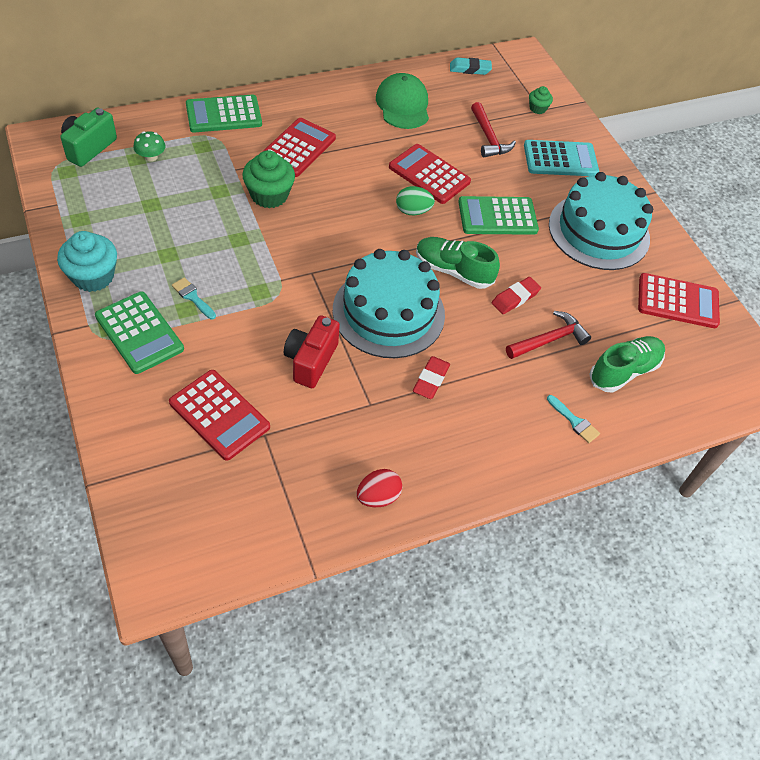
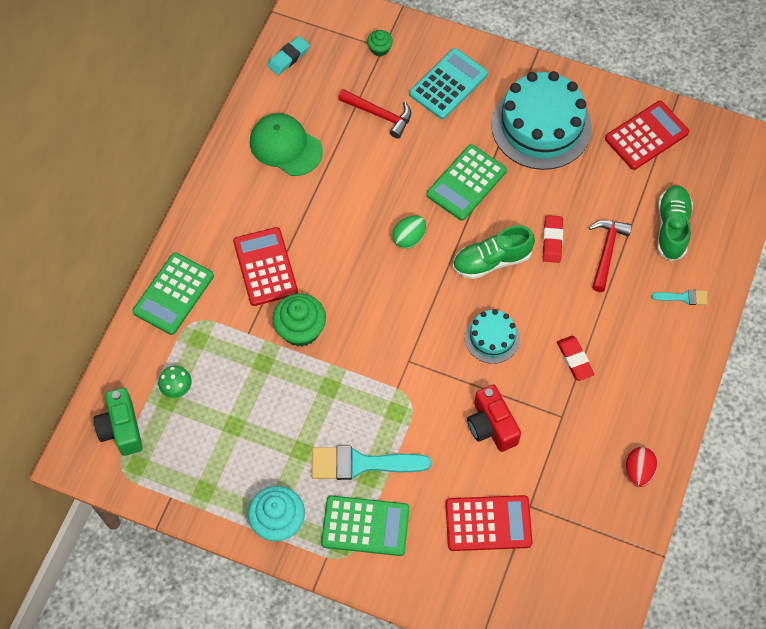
camera: 40 degrees left, 10 degrees up
turquoise brush [172,277,216,320] -> turquoise brush [312,446,431,480], size x2.03
turquoise cake [333,249,445,358] -> turquoise cake [465,309,520,364], size x0.51
red calculator [389,144,471,204] -> none

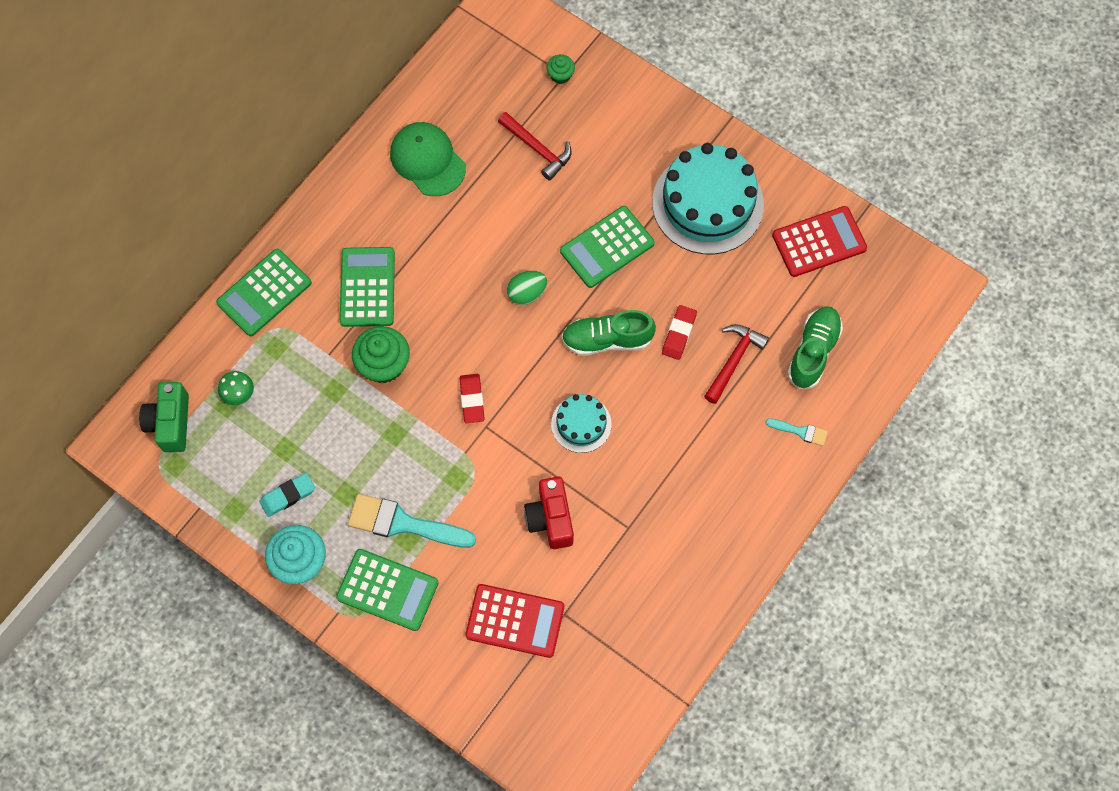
camera: 15 degrees right, 5 degrees up
red calculator [233,227,298,306] -> green calculator [339,247,395,327]
turquoise eraser [267,36,310,75] -> turquoise eraser moved to [259,473,315,517]
turquoise calculator [409,48,488,119] -> none
red eraser [557,336,595,381] -> red eraser moved to [460,374,485,423]
red egg [626,447,657,487] -> none

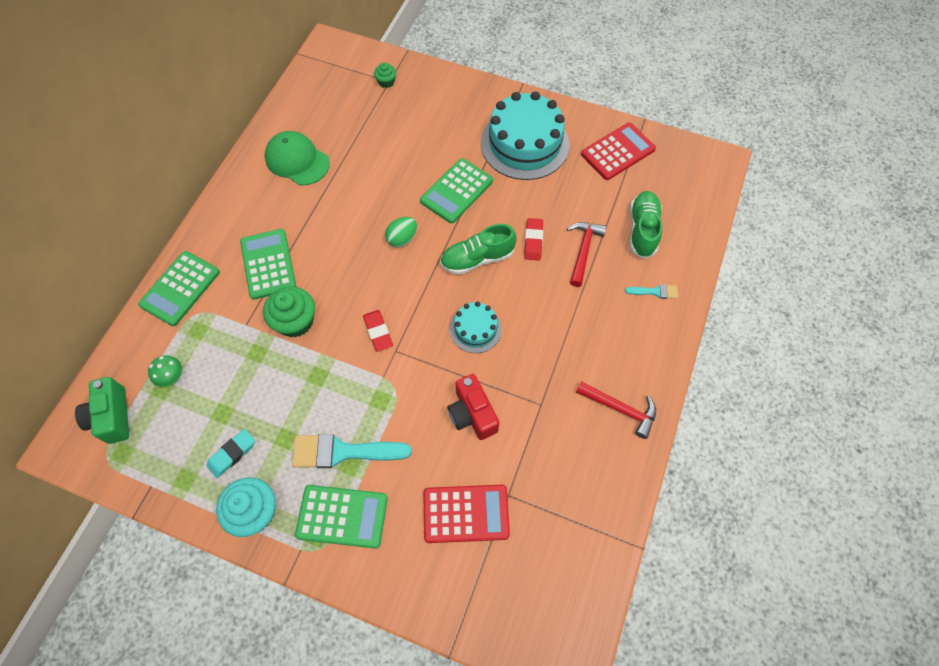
camera: 15 degrees left, 5 degrees down
red hammer [498,112,572,181] -> red hammer moved to [576,381,656,439]

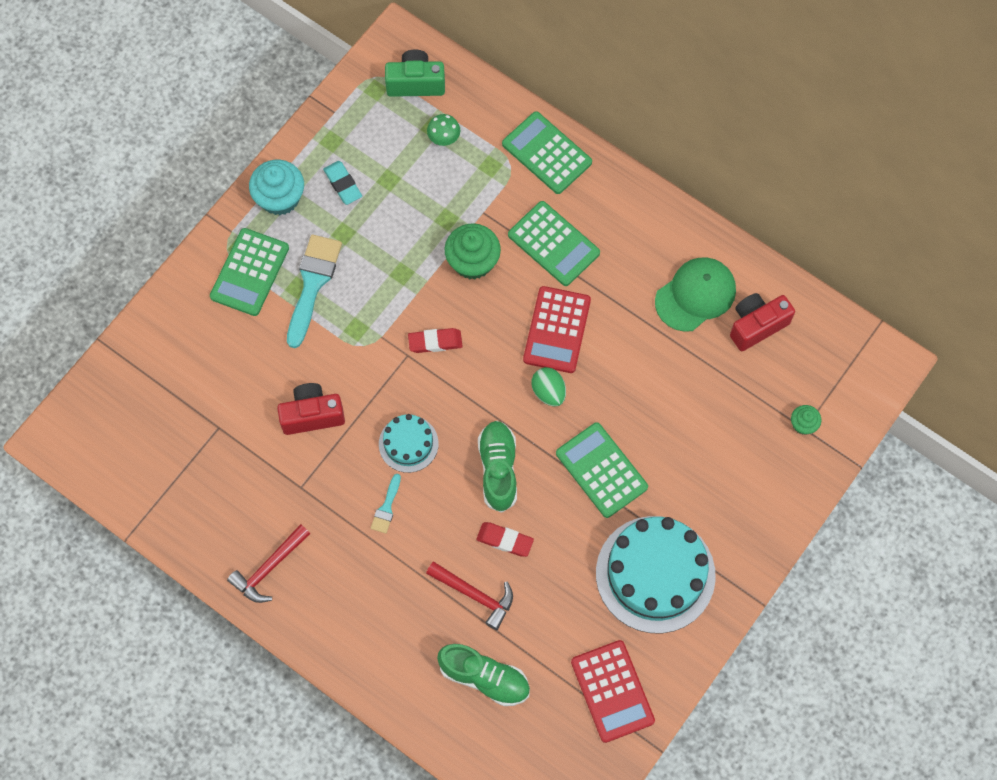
camera: 105 degrees right, 5 degrees up
green calculator [240,229,296,300] -> green calculator turned 45 degrees clockwise [508,201,600,286]
red calculator [423,485,510,543] -> red calculator moved to [523,286,591,373]
turquoise brush [625,284,678,299] -> turquoise brush moved to [371,474,401,534]
none -> red camera [730,293,795,351]

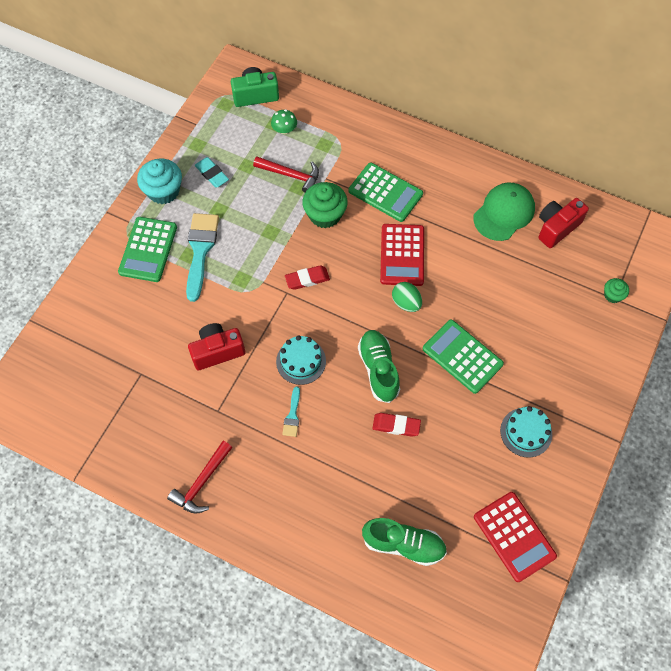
camera: 10 degrees left, 5 degrees down
red hammer [426,562,513,630] -> red hammer moved to [253,157,319,193]
green calculator [502,111,592,194] -> none
turquoise cake [596,516,716,633] -> turquoise cake [500,406,552,457], size x0.51

